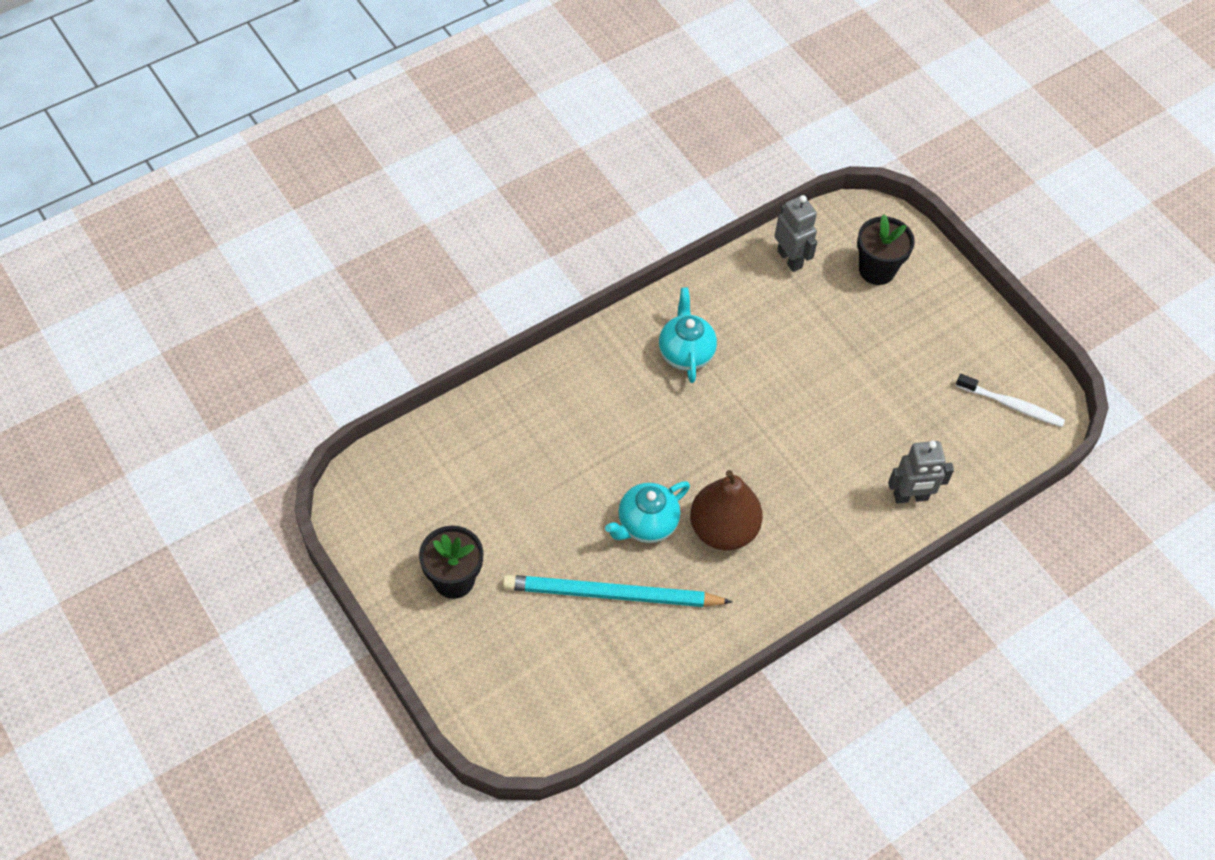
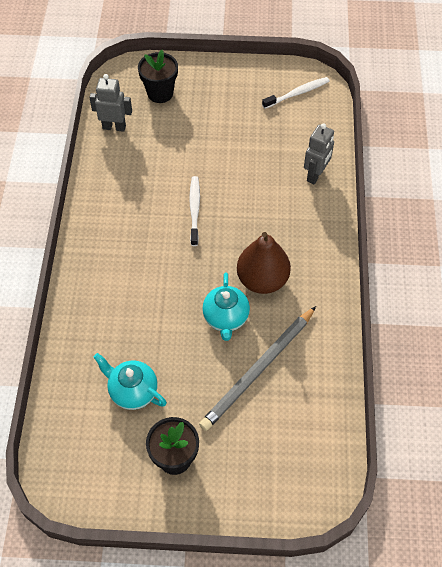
camera: 50 degrees left, 0 degrees up
turquoise pencil [503,575,732,607] -> grey pencil [199,306,316,431]
turquoise teapot [659,287,717,383] -> turquoise teapot moved to [93,353,167,410]
none -> white toothbrush [189,176,200,246]

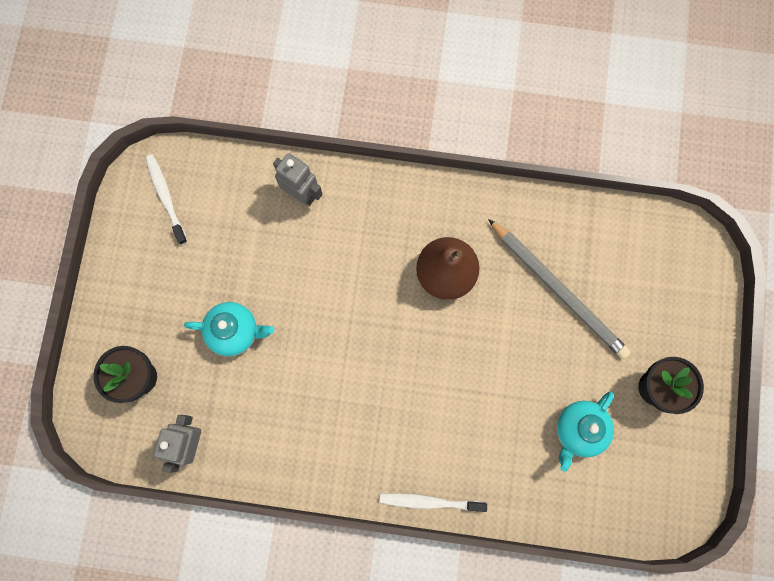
camera: 85 degrees left, 20 degrees up
white toothbrush [189,176,200,246] -> white toothbrush moved to [379,493,487,512]
turquoise teapot [202,273,250,341] -> turquoise teapot moved to [184,302,274,356]

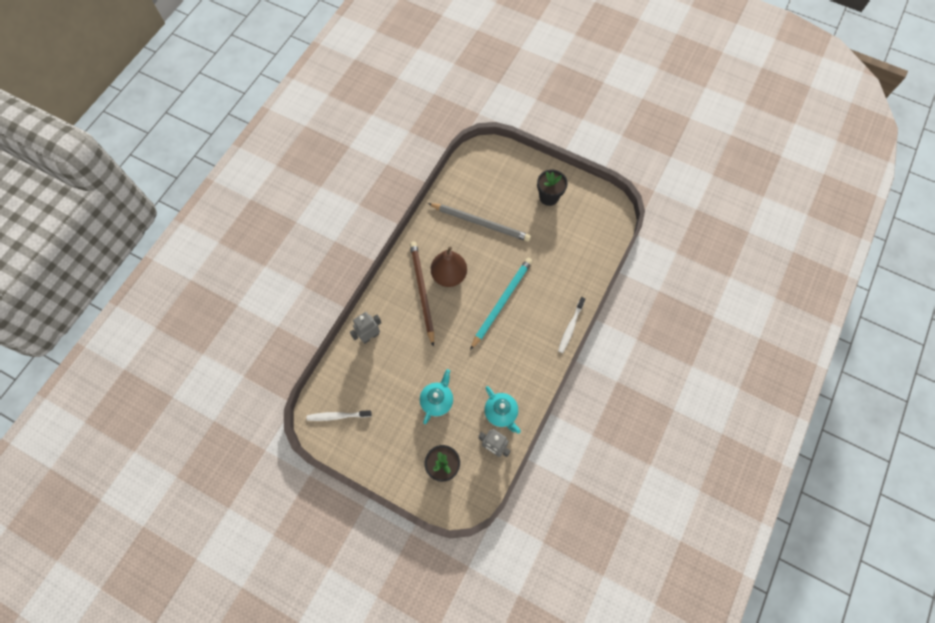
camera: 70 degrees left, 10 degrees down
grey pencil [488,219,631,359] -> grey pencil turned 45 degrees clockwise [428,203,531,242]
turquoise teapot [557,391,614,472] -> turquoise teapot moved to [484,386,521,434]
none -> brown pencil [410,242,434,347]
none -> turquoise pencil [470,258,533,350]

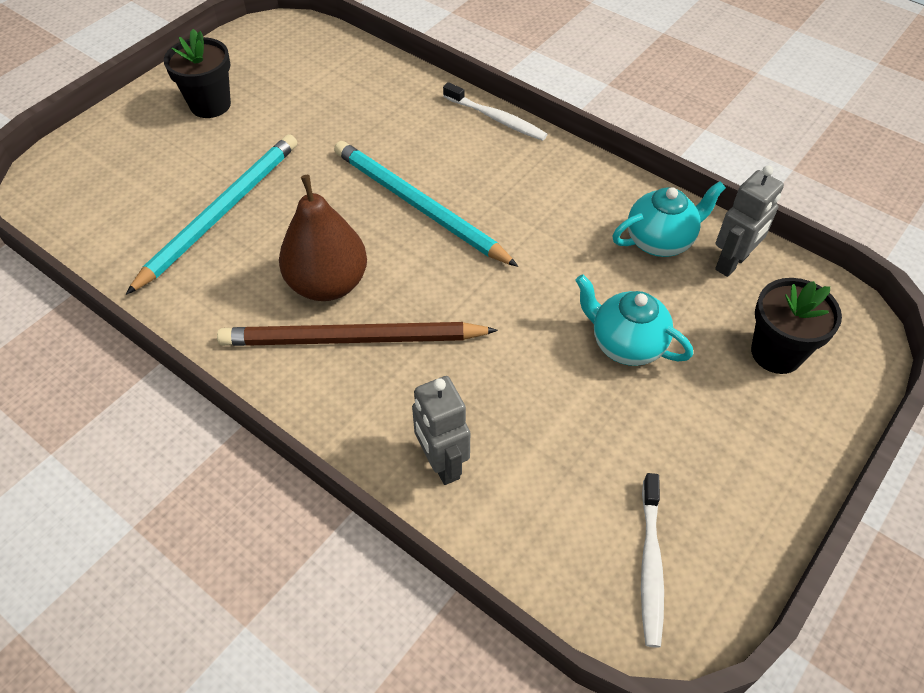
camera: 80 degrees left, 15 degrees down
grey pencil [428,203,531,242] -> turquoise pencil [126,134,297,295]

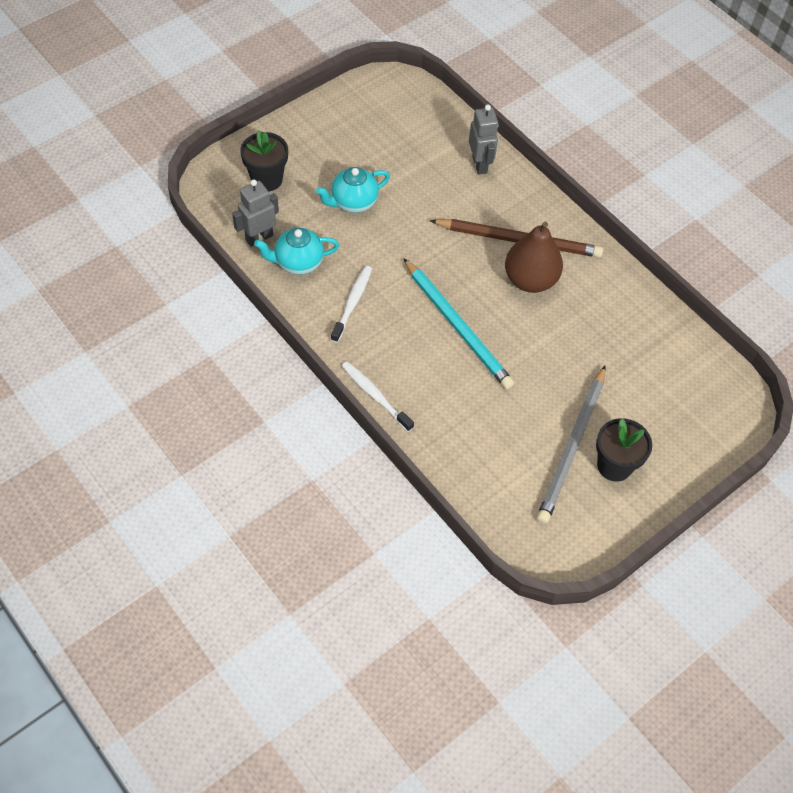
camera: 170 degrees left, 5 degrees up
turquoise pencil [126,134,297,295] -> none
turquoise teapot [575,274,693,366] -> turquoise teapot turned 105 degrees clockwise [316,167,390,213]
white toothbrush [641,473,664,648] -> white toothbrush moved to [331,266,372,343]
none -> grey pencil [537,366,606,524]

